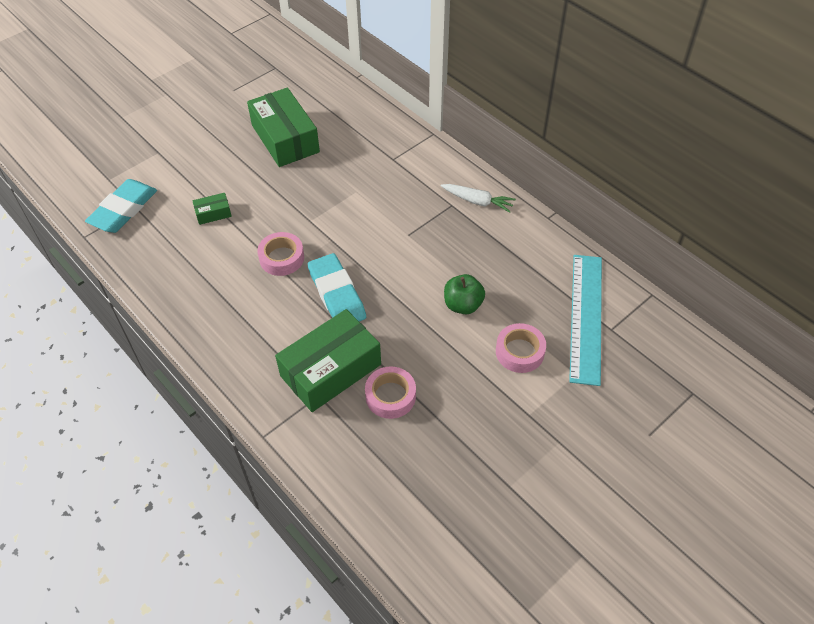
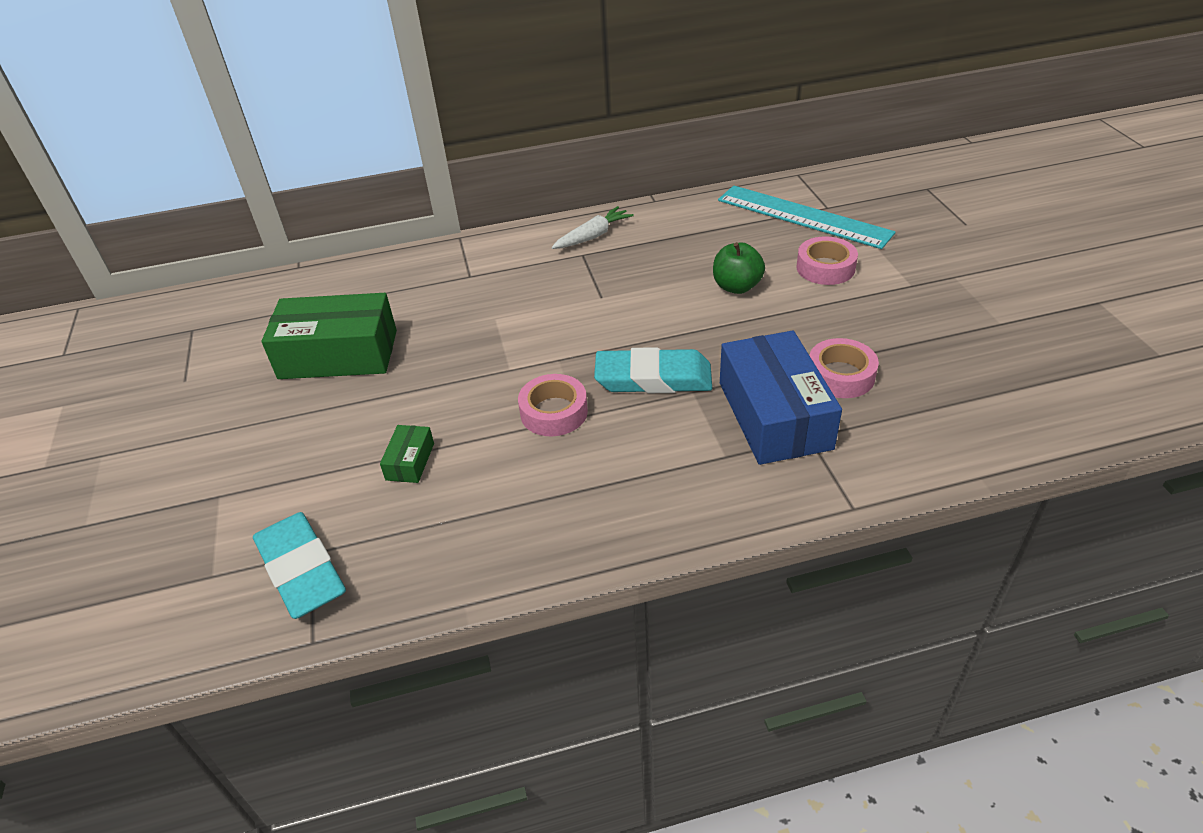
camera: 60 degrees left, 10 degrees down
green box [275,309,381,412] -> blue box [720,330,842,465]

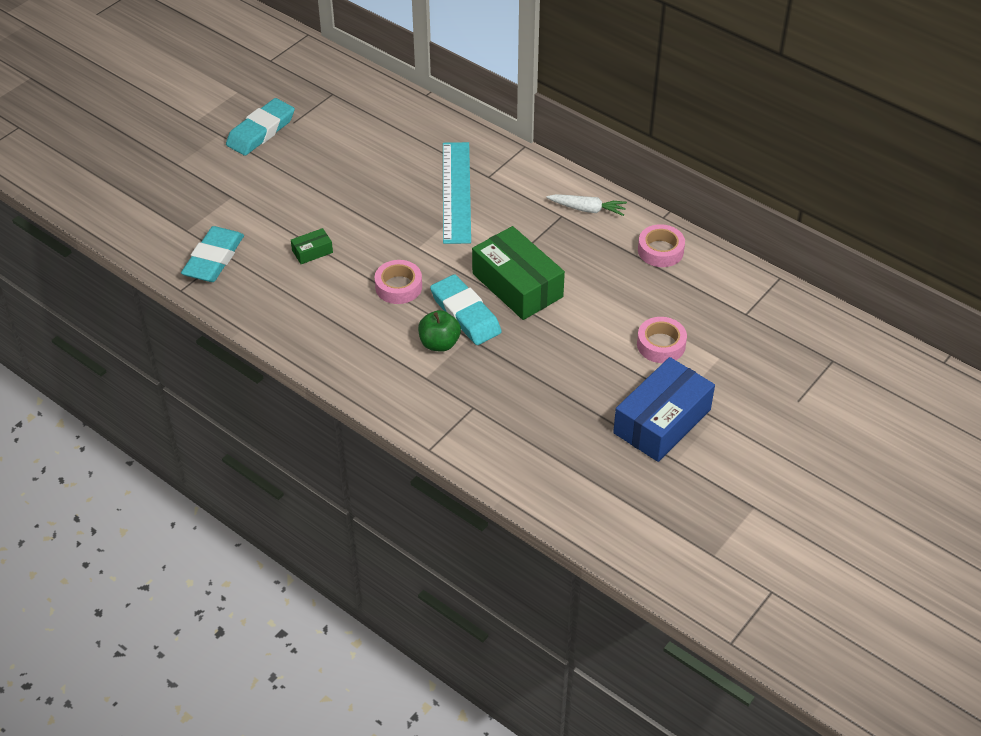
camera: 50 degrees right, 5 degrees up
green box [261,293,397,379] -> green box moved to [472,226,565,320]
green apple [713,242,765,294] -> green apple moved to [418,310,461,352]
turquoise ruler [718,186,896,249] -> turquoise ruler moved to [443,142,471,244]
blue box [720,330,842,465] -> blue box moved to [613,357,715,462]
pink tape [809,338,879,398] -> pink tape moved to [638,224,685,267]
none -> turquoise eraser [226,98,295,156]

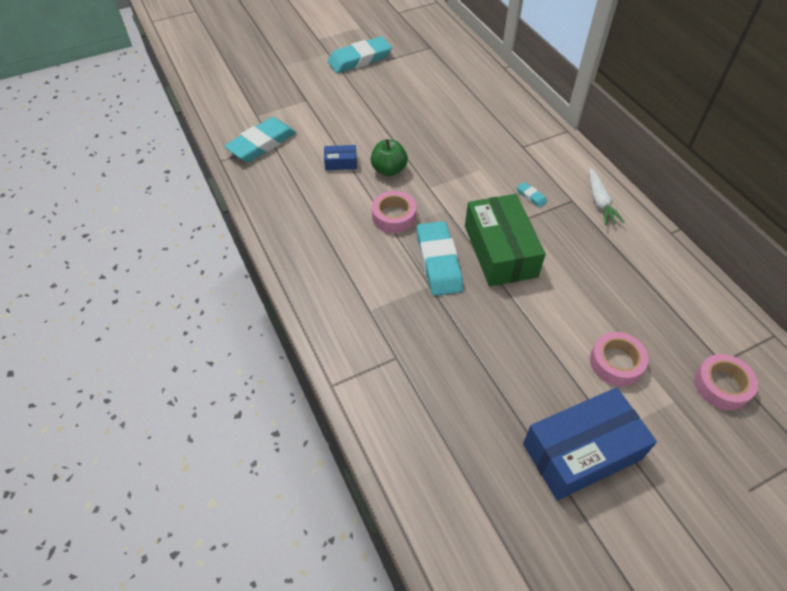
camera: 25 degrees right, 5 degrees up
green box [291,228,333,264] -> blue box [324,145,357,170]
green apple [418,310,461,352] -> green apple moved to [371,139,408,176]
turquoise ruler [443,142,471,244] -> none
white carrot [547,194,627,216] -> white carrot turned 45 degrees clockwise [589,168,625,225]
pink tape [638,224,685,267] -> pink tape moved to [694,354,758,410]
none -> turquoise eraser [517,182,547,208]

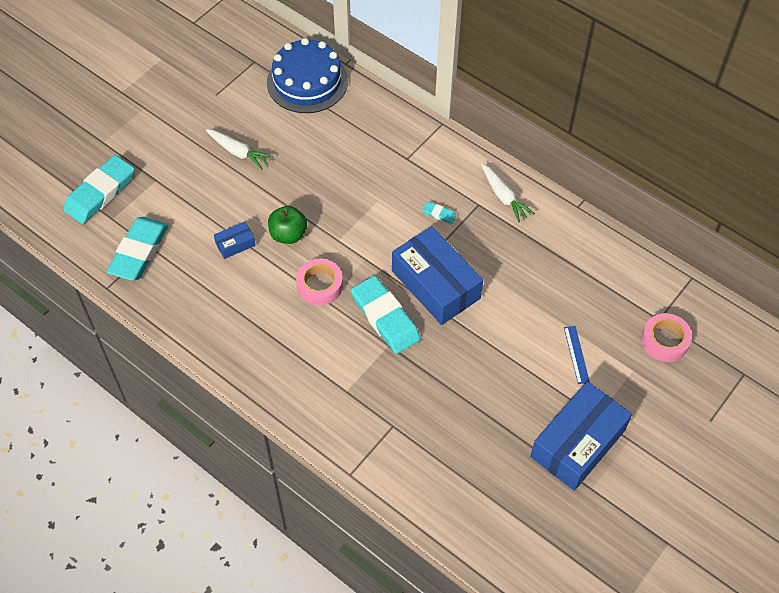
camera: 25 degrees left, 5 degrees up
turquoise eraser [327,36,392,73] -> turquoise eraser moved to [63,155,134,224]
green box [465,194,546,287] -> blue box [392,226,483,325]
pink tape [590,332,649,386] -> blue ruler [564,326,590,384]
none -> white carrot [206,129,273,170]
none -> blue cake [267,38,348,113]

